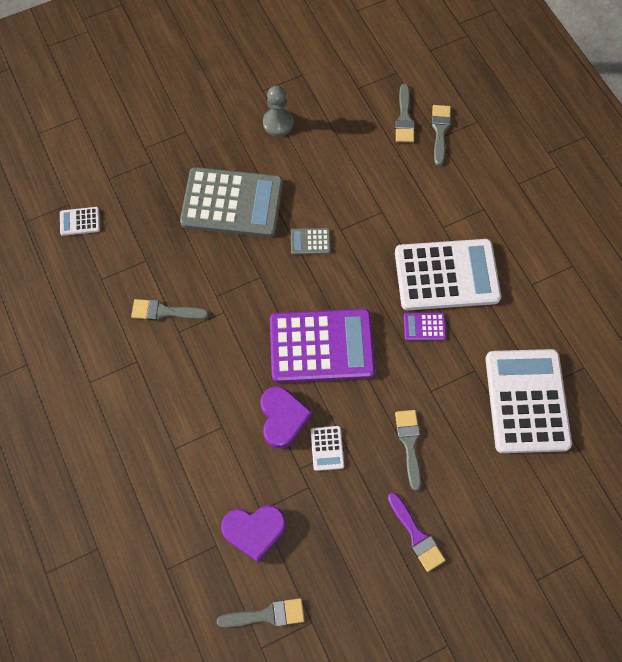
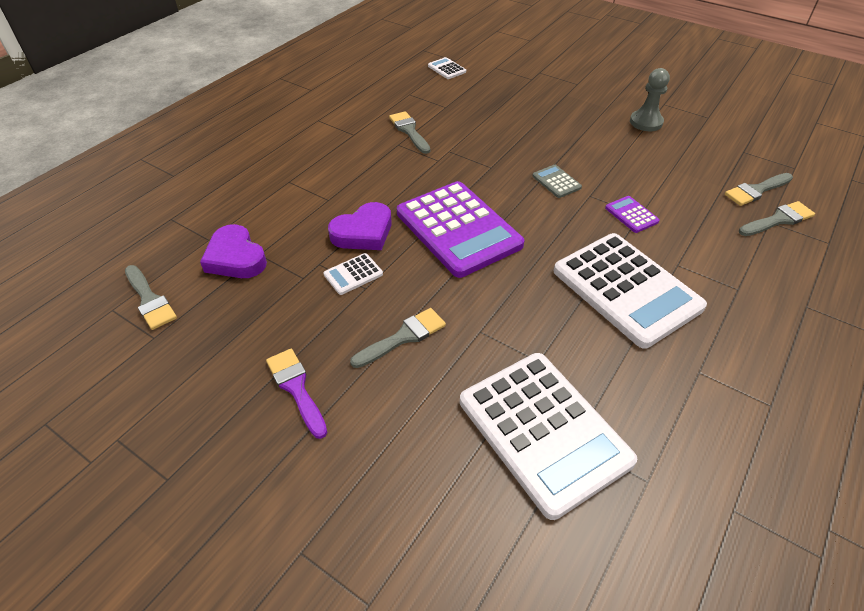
camera: 60 degrees right, 20 degrees down
grey calculator [180,167,283,237] -> none
purple brush [388,493,445,572] -> purple brush turned 120 degrees clockwise [266,349,327,439]
purple calculator [404,313,446,341] -> purple calculator moved to [605,196,660,233]
white calculator [485,349,572,453] -> white calculator turned 90 degrees clockwise [460,353,637,520]

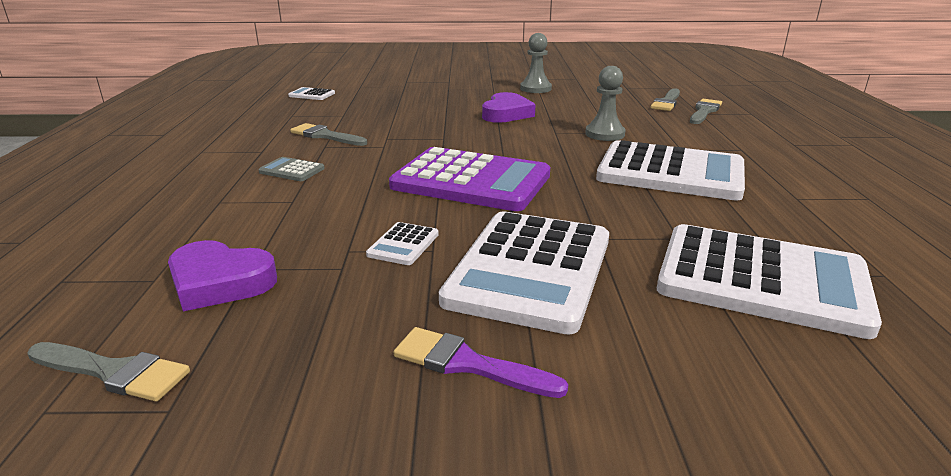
camera: 35 degrees left, 20 degrees down
purple heart [328,202,391,250] -> purple heart moved to [482,92,536,123]
grey brush [350,308,446,368] -> white calculator [439,211,609,335]
grey calculator [532,165,582,198] -> grey calculator moved to [258,157,325,181]
purple calculator [605,196,660,233] -> grey pawn [585,66,625,141]

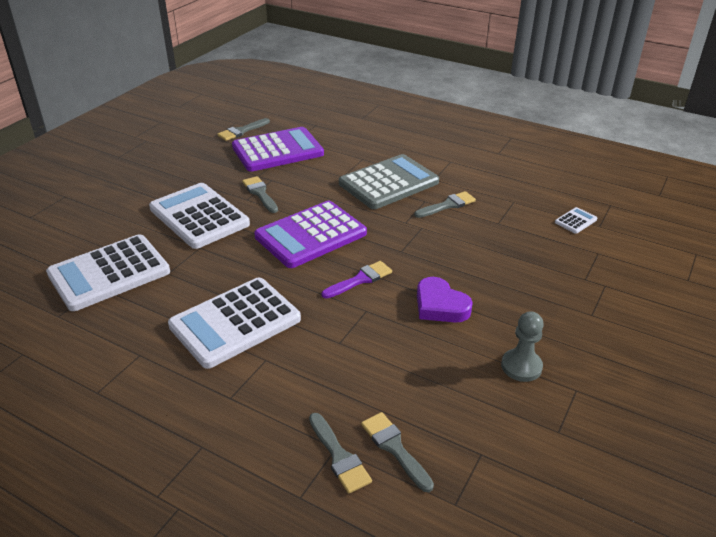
camera: 120 degrees right, 10 degrees up
purple heart [168,240,277,311] -> purple calculator [232,127,324,172]
grey calculator [258,157,325,181] -> grey calculator [339,154,439,209], size x2.46
white calculator [366,222,439,265] -> grey brush [242,176,278,213]
purple brush [394,327,568,398] -> purple brush moved to [322,261,392,299]
grey pawn [585,66,625,141] -> none

